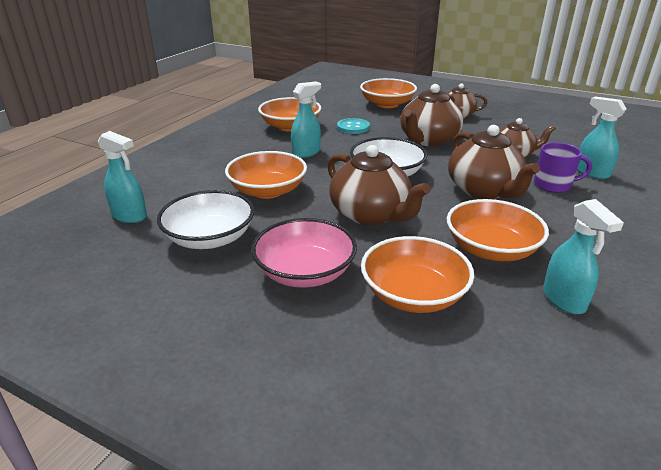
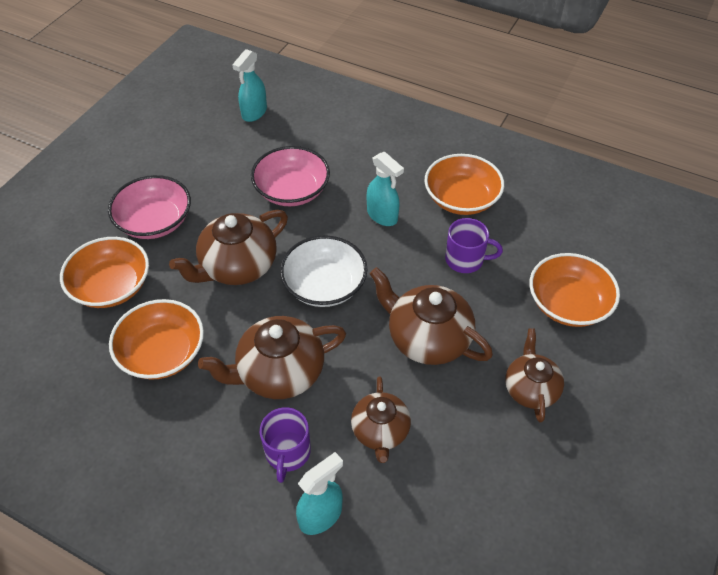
camera: 90 degrees right, 20 degrees up
white bowl [157,190,254,249] -> none
orange bowl [225,151,307,199] -> pink bowl [251,146,330,206]
turquoise button [337,118,370,134] -> purple mug [445,218,503,273]
turquoise spray bottle [543,199,624,314] -> none

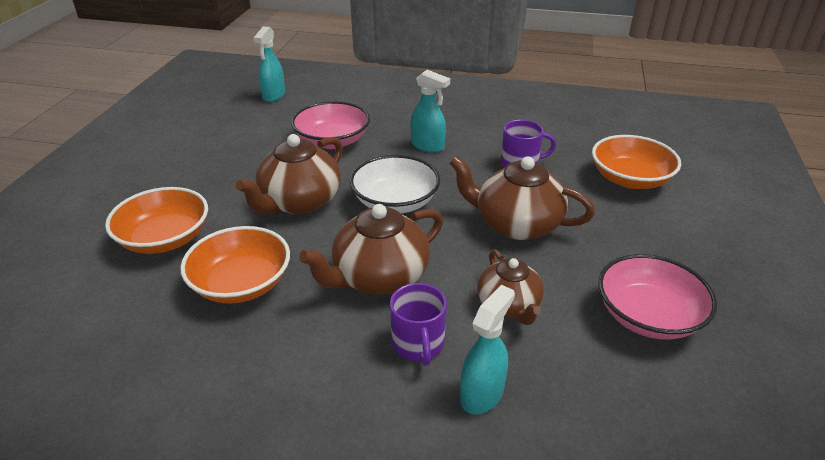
camera: 15 degrees left, 15 degrees down
pink bowl [108,175,191,239] -> pink bowl moved to [598,254,717,340]
orange bowl [424,154,504,215] -> none
brown teapot [505,328,564,422] -> none

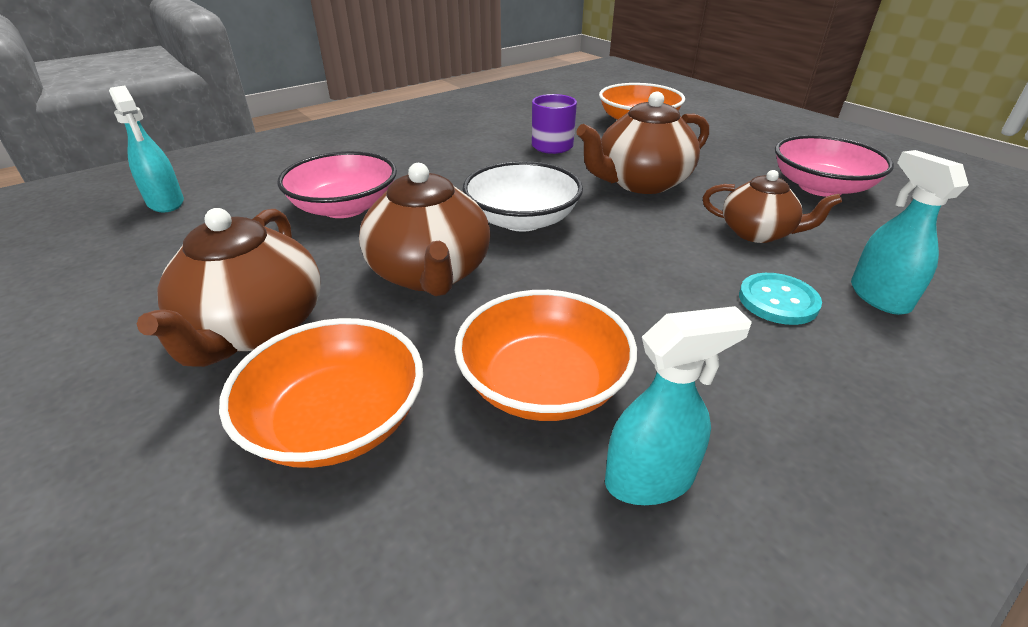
camera: 50 degrees left, 0 degrees up
brown teapot [299,204,443,295] -> brown teapot moved to [137,208,320,367]
purple mug [390,283,447,366] -> turquoise button [739,273,822,325]
turquoise spray bottle [411,70,450,152] -> turquoise spray bottle moved to [605,306,752,505]

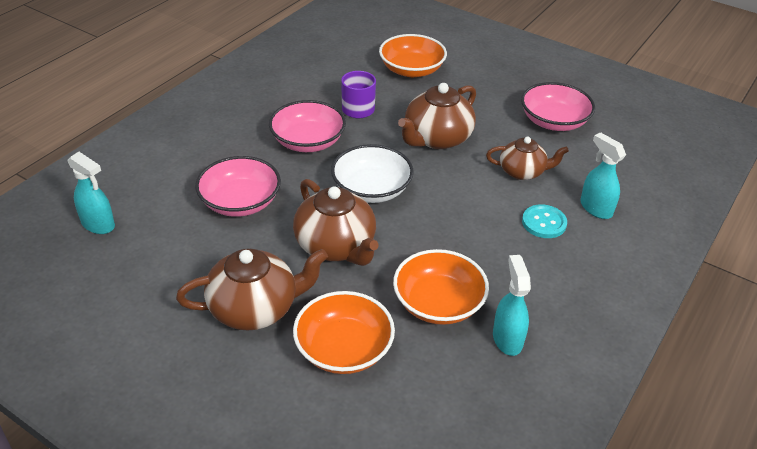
camera: 20 degrees left, 5 degrees up
brown teapot [137,208,320,367] -> brown teapot turned 90 degrees counterclockwise [176,248,328,331]
turquoise spray bottle [605,306,752,505] -> turquoise spray bottle turned 60 degrees counterclockwise [493,255,531,356]
none -> pink bowl [269,100,346,152]

